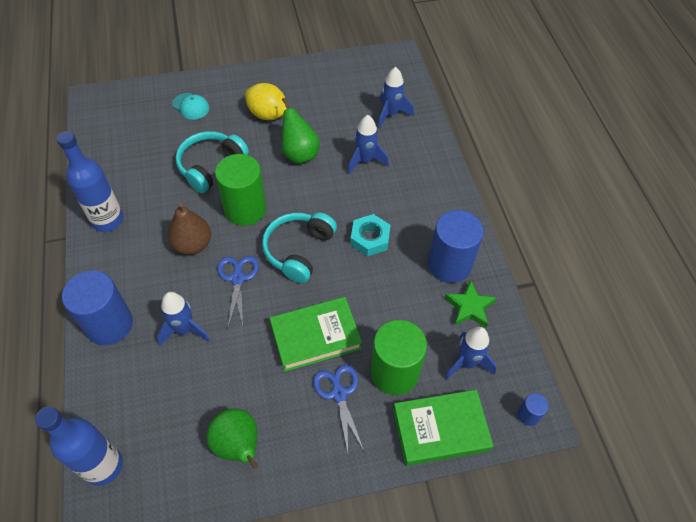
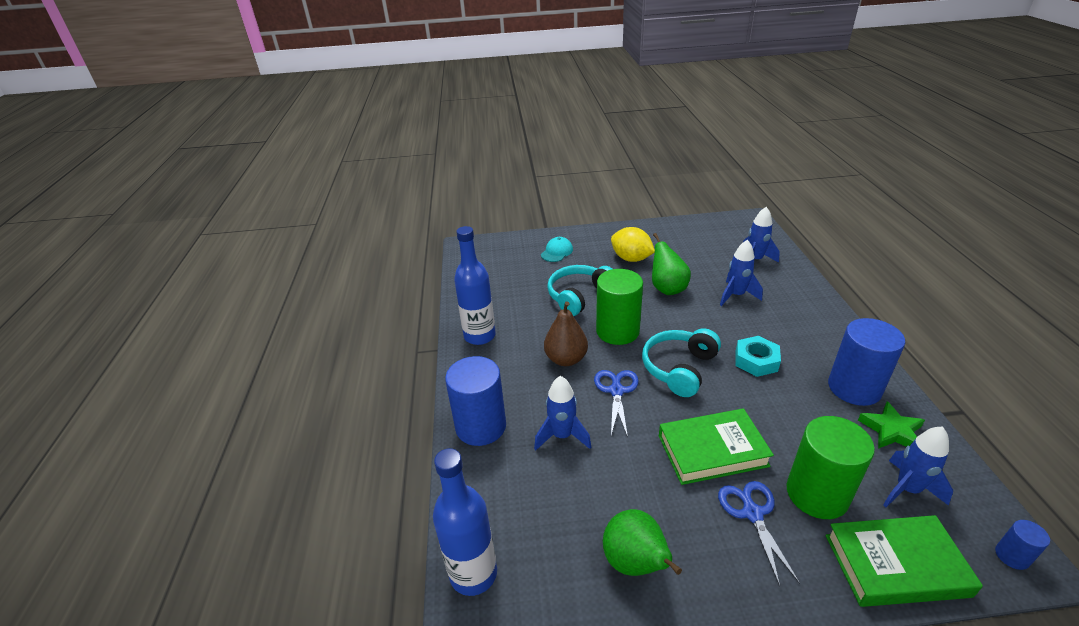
camera: 10 degrees right, 20 degrees down
turquoise cap [172,93,209,120] -> turquoise cap turned 105 degrees counterclockwise [541,237,573,262]

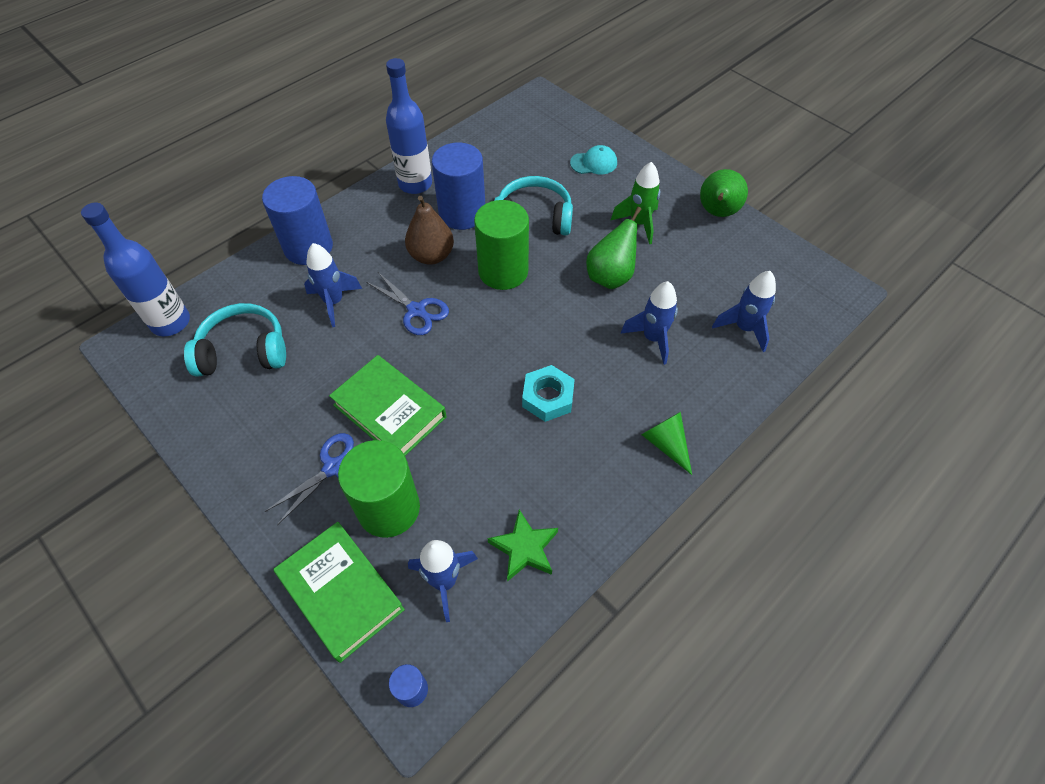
camera: 50 degrees right, 20 degrees up
blue scissors [594,370,639,437] -> blue scissors turned 75 degrees clockwise [366,272,449,335]
green pear [603,509,682,576] -> green pear moved to [700,169,748,217]
yellow lemon [611,227,655,262] -> green rocket [610,162,660,244]
turquoise headphones [642,328,721,397] -> turquoise headphones moved to [184,303,286,377]
blue cylinder [828,318,905,406] -> blue cylinder moved to [432,143,485,230]
none -> green cone [641,412,692,475]

